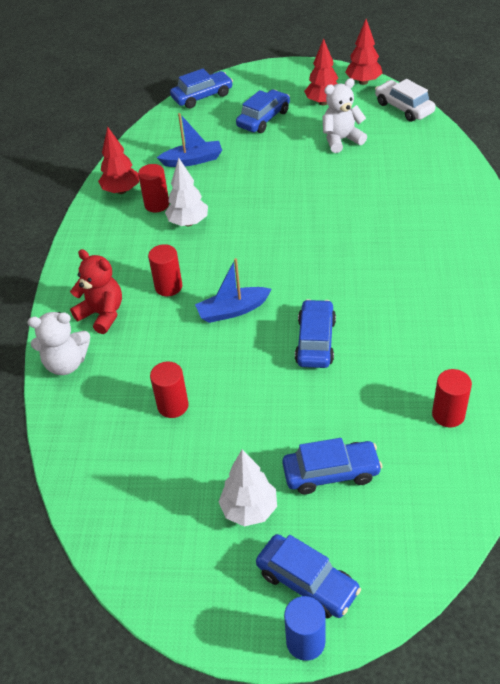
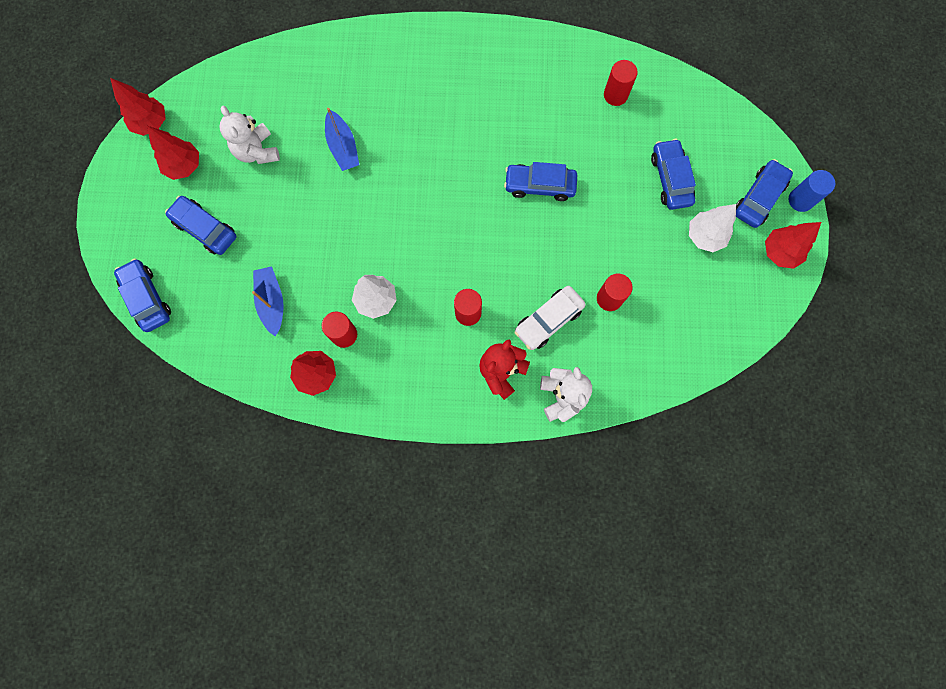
camera: 95 degrees left, 30 degrees up
blue boat [195,258,272,323] -> blue boat moved to [325,108,359,171]
white car [375,79,436,122] -> white car moved to [514,286,586,350]
none -> red tree [765,222,821,269]

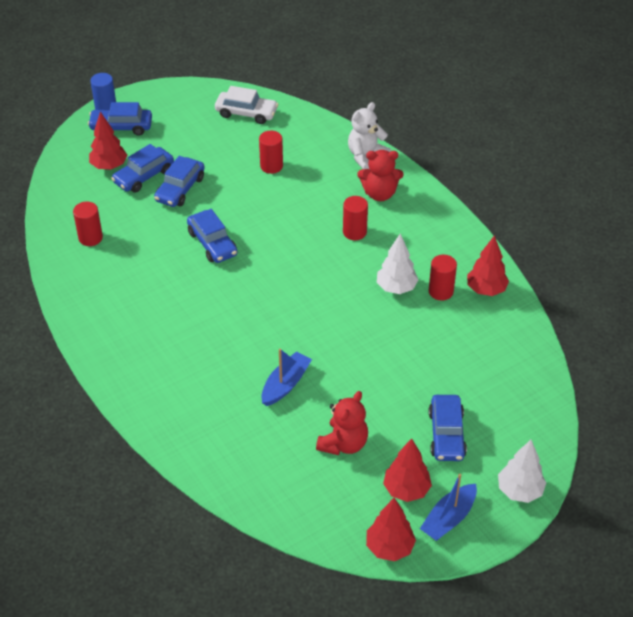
camera: 125 degrees left, 30 degrees down
blue car [114,259,171,332] -> blue car moved to [154,156,205,207]
white teddy bear [219,106,280,164] -> red teddy bear [316,391,368,455]
blue boat [252,266,284,337] -> blue boat moved to [420,474,477,541]
white car [514,286,586,350] -> white car moved to [215,86,278,124]
white tree [689,204,736,252] -> white tree moved to [498,440,546,503]
red tree [765,222,821,269] -> red tree moved to [89,112,127,170]

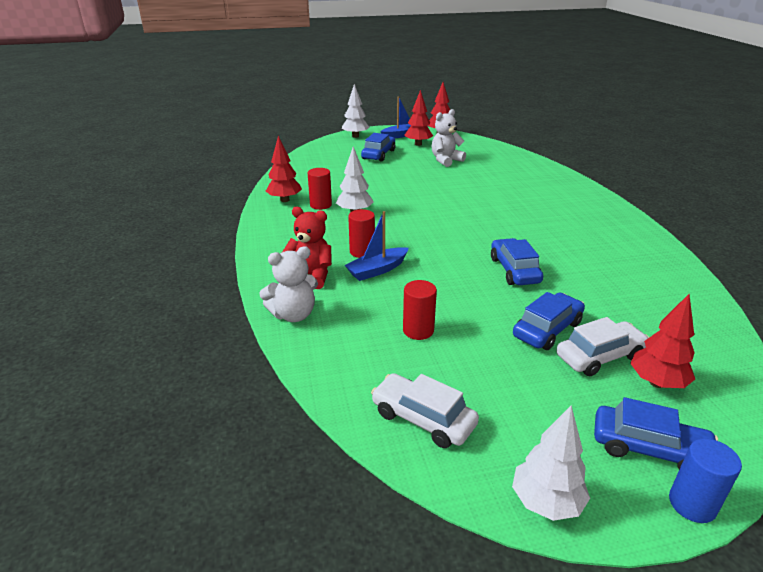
camera: 160 degrees left, 15 degrees down
red cylinder [73,202,103,246] -> none
blue car [111,144,174,193] -> white car [556,317,649,376]
blue boat [261,349,312,406] -> blue boat moved to [345,211,409,281]
red teddy bear [316,391,368,455] -> white teddy bear [432,109,466,167]
none -> white tree [512,405,590,521]

